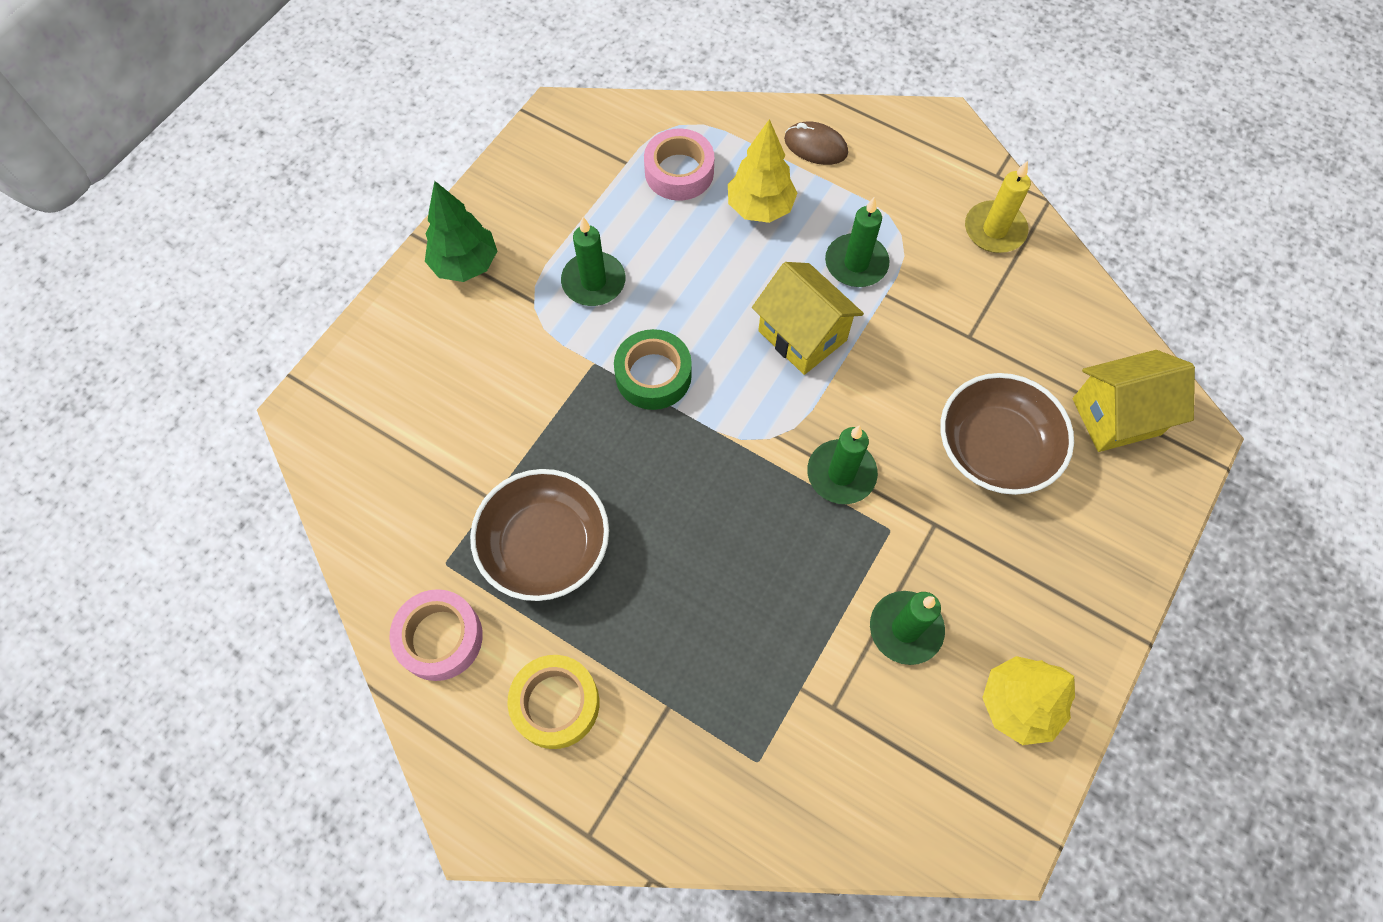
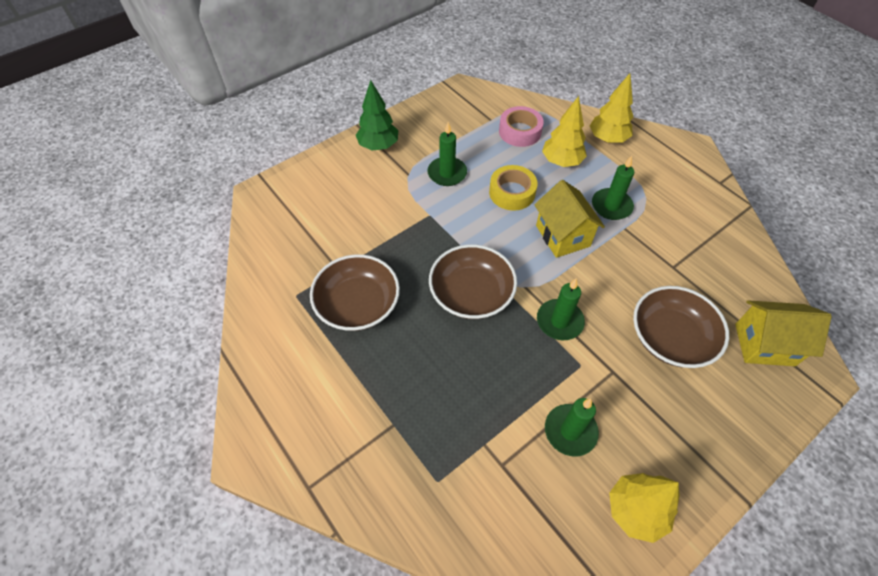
camera: 20 degrees right, 10 degrees down
pink tape [389,589,483,681] -> none
yellow tape [507,655,599,749] -> yellow tape moved to [489,165,538,211]
green tape [614,329,692,410] -> none
brown mouse [784,122,848,165] -> yellow tree [590,73,633,143]
yellow candle [965,161,1031,253] -> none
none -> brown bowl [429,244,517,319]

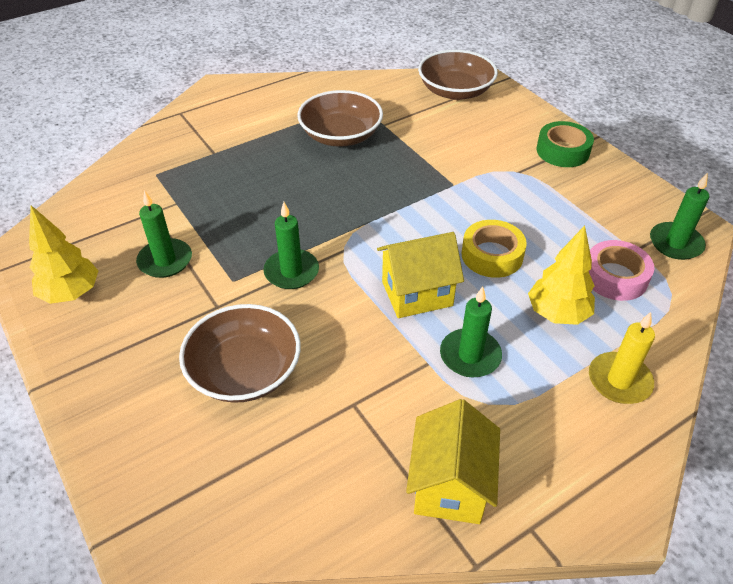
camera: 95 degrees right, 10 degrees down
green tree [356,80,398,151] -> green tape [536,121,594,167]
green candle [427,122,467,186] -> green candle moved to [650,174,709,260]
brown bowl [429,244,517,319] -> brown bowl moved to [418,50,498,100]
yellow tree [590,73,633,143] -> yellow candle [589,312,655,404]
yellow house [735,300,832,366] -> yellow house moved to [406,399,500,524]

